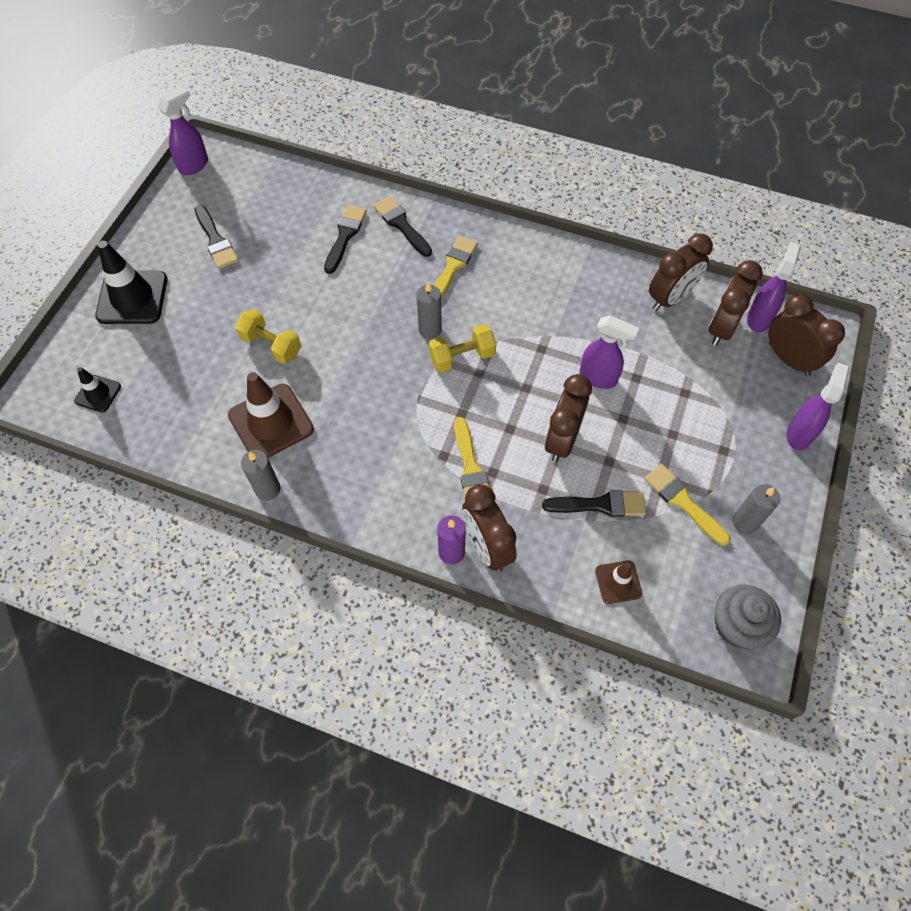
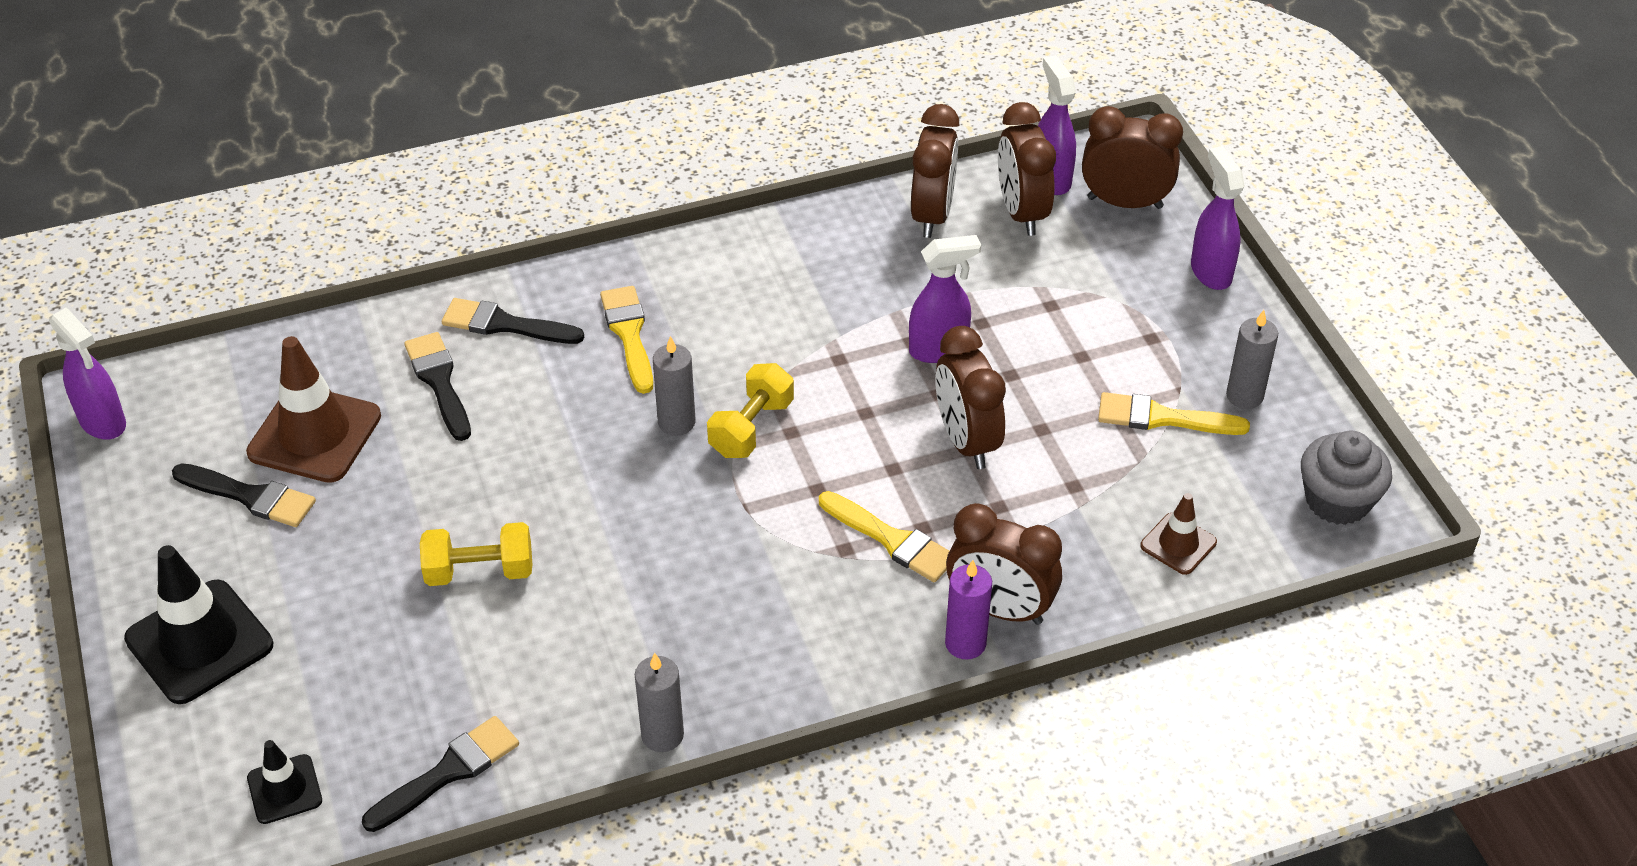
camera: 40 degrees left, 15 degrees down
purple spray bottle [158,87,208,175] -> purple spray bottle turned 135 degrees clockwise [49,307,126,440]
brown traffic cone [228,372,314,458] -> brown traffic cone moved to [246,336,381,483]
black brush [542,490,646,517] -> black brush moved to [362,716,519,832]

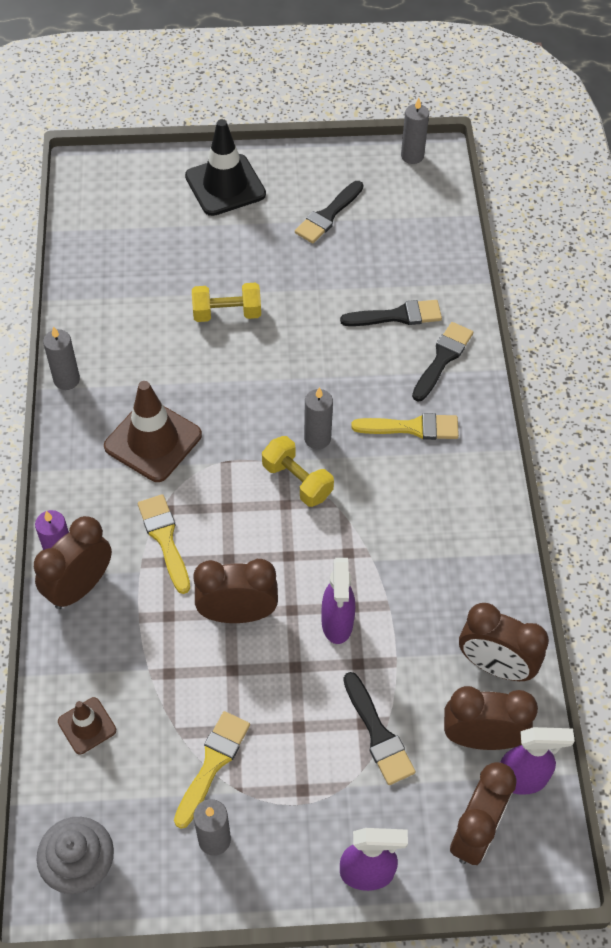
camera: 105 degrees right, 10 degrees up
purple spray bottle [49,307,126,440] -> grey candle [401,98,429,164]
brown traffic cone [246,336,381,483] -> brown traffic cone moved to [104,381,202,482]
black traffic cone [247,740,322,824] -> none
black brush [362,716,519,832] -> black brush moved to [343,672,416,785]
yellow dumbbell [420,522,532,586] -> yellow dumbbell turned 75 degrees clockwise [192,283,261,322]
yellow brush [819,491,949,582] -> yellow brush turned 105 degrees clockwise [138,494,190,594]

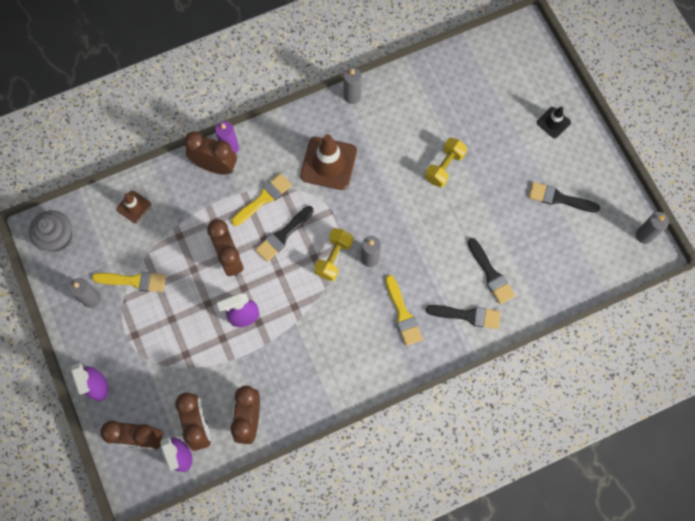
camera: 70 degrees right, 15 degrees up
black traffic cone [185,119,266,216] -> black traffic cone [537,106,571,138], size x0.54
yellow dumbbell [192,283,261,322] -> yellow dumbbell turned 60 degrees clockwise [425,138,467,187]
black brush [343,672,416,785] -> black brush moved to [255,206,314,262]

